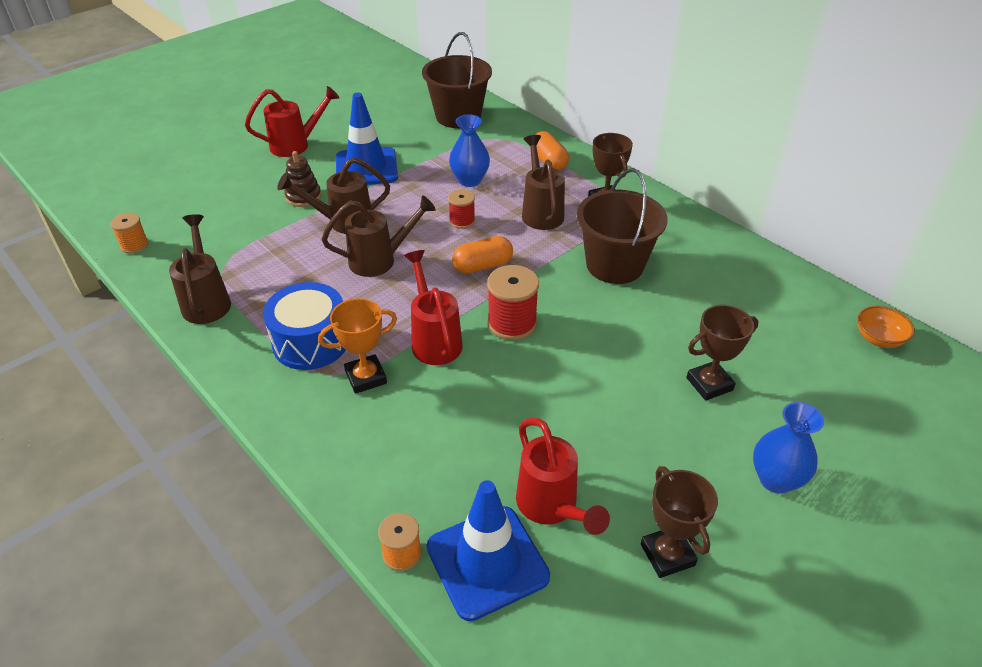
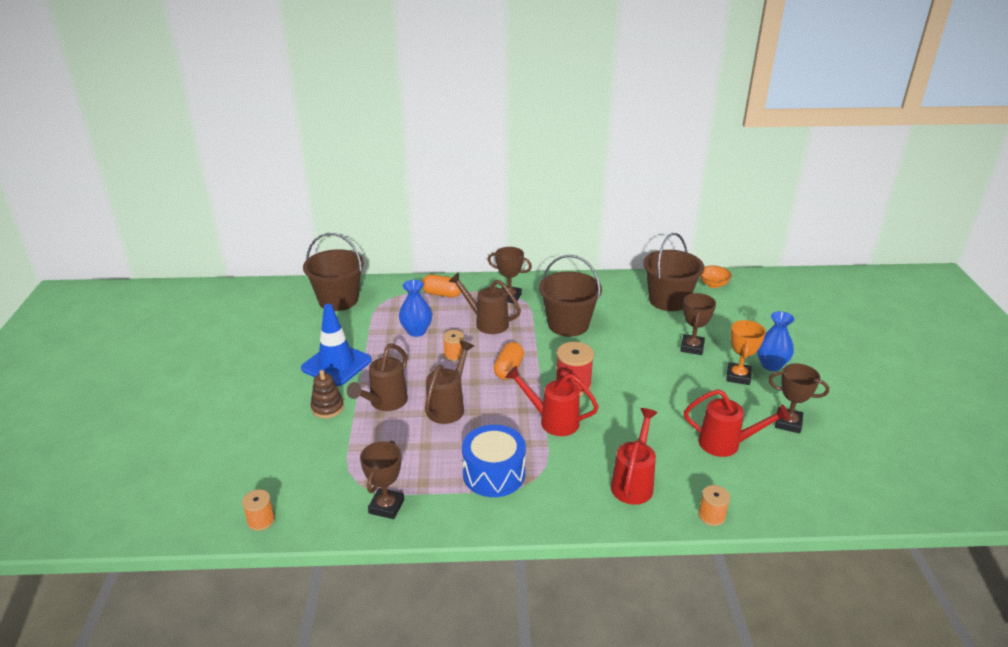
camera: 50 degrees left, 10 degrees down
brown watering can [169,214,231,324] -> brown trophy [360,441,404,519]
red watering can [245,86,339,157] -> red watering can moved to [611,408,658,505]
orange trophy [318,298,397,394] -> orange trophy moved to [726,320,766,385]
blue traffic cone [427,480,550,621] -> none
red spool [448,189,475,229] -> orange spool [443,330,464,361]
none -> brown bucket [643,233,704,311]

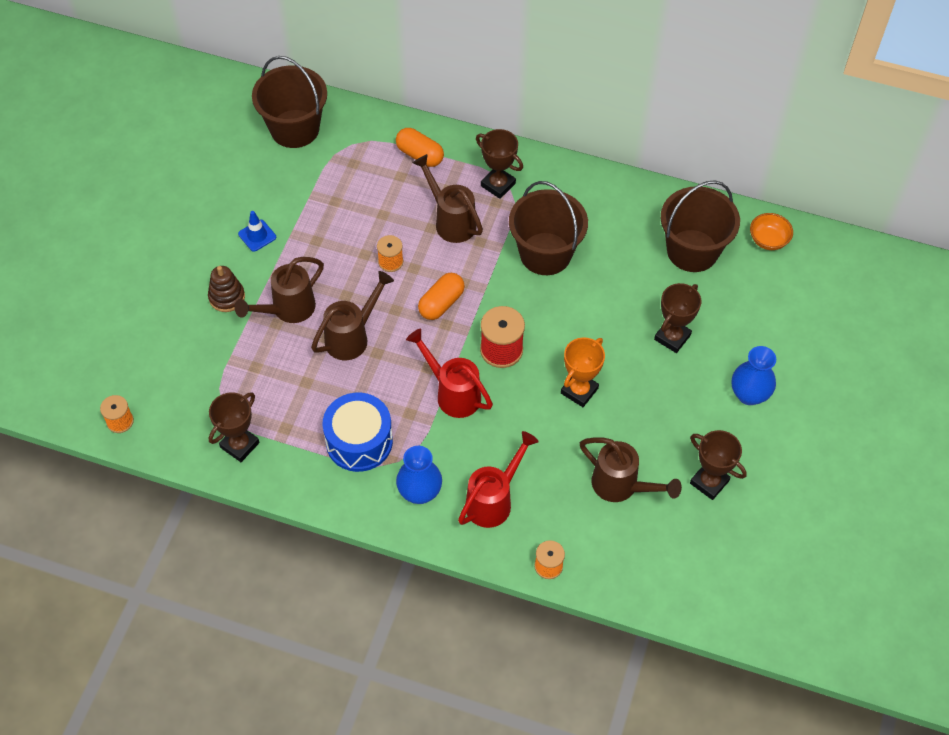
camera: 20 degrees right, 25 degrees up
blue traffic cone [301,304,372,386] -> blue traffic cone [238,211,276,252], size x0.47
blue vase [399,280,432,337] -> blue vase moved to [396,446,442,504]
red watering can [684,389,790,457] -> brown watering can [580,437,682,502]
orange trophy [726,320,766,385] -> orange trophy moved to [561,338,605,407]

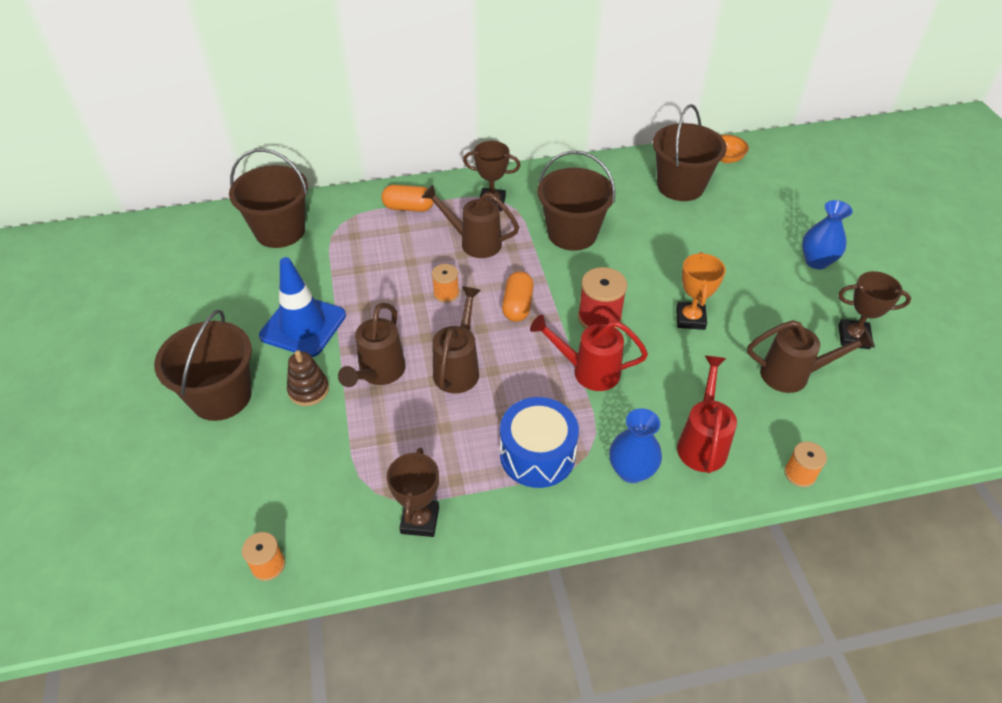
camera: 30 degrees left, 10 degrees down
blue traffic cone [238,211,276,252] -> blue traffic cone [259,257,346,357], size x2.11
brown trophy [654,283,701,353] -> none
none -> brown bucket [154,309,252,421]

